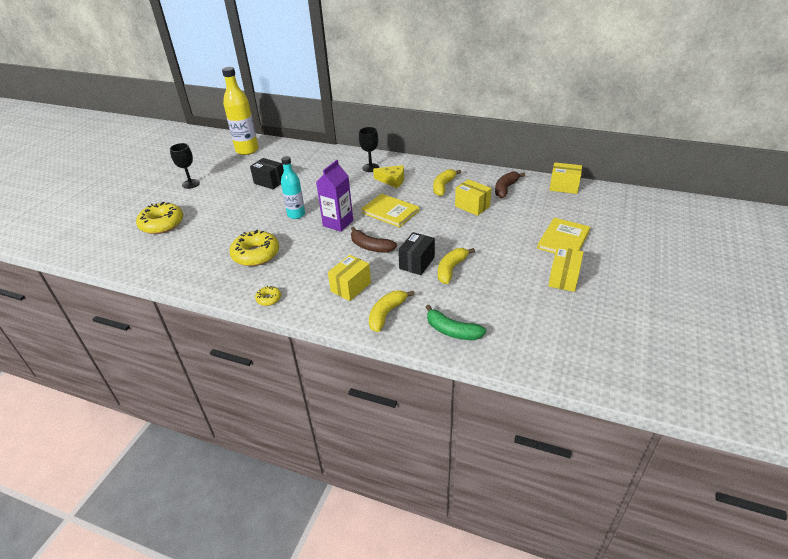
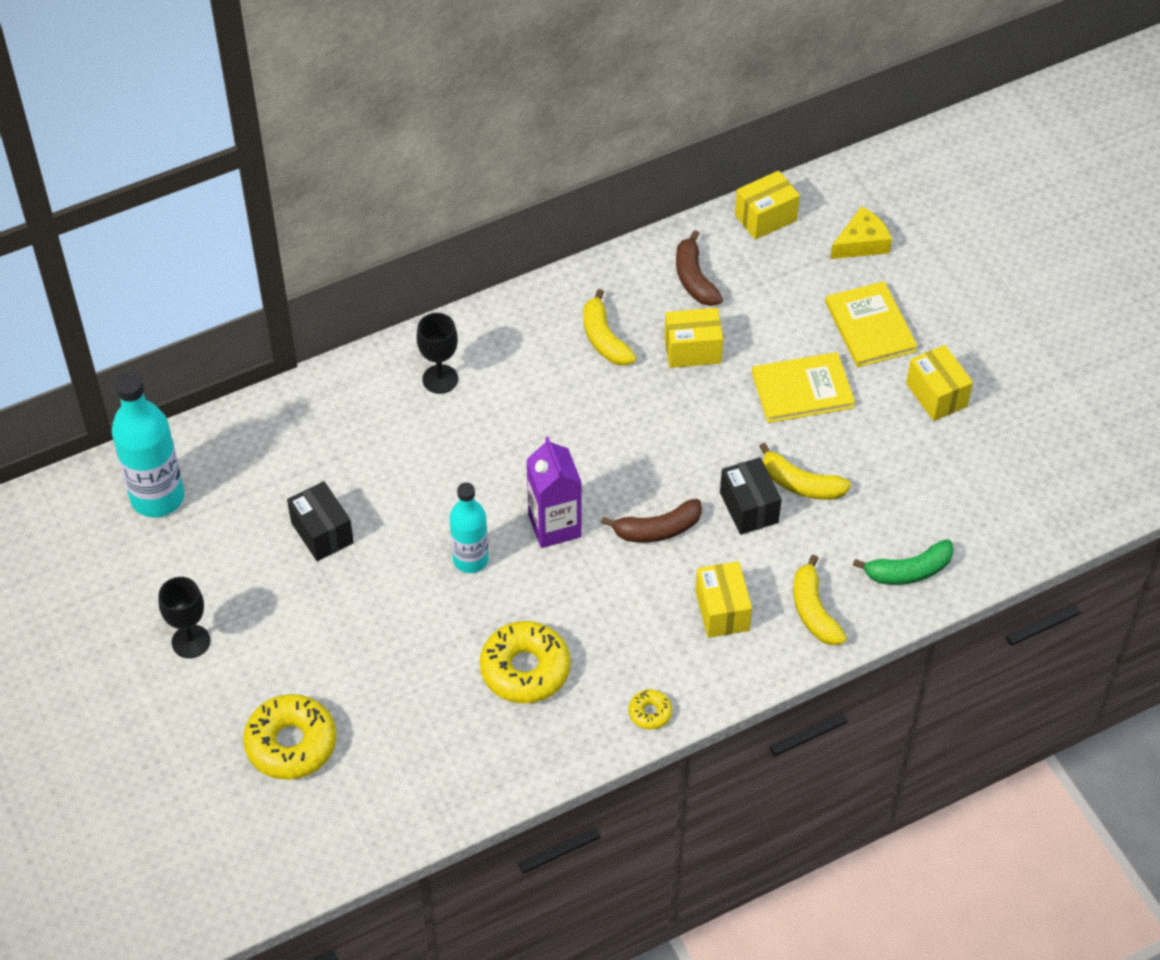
camera: 50 degrees left, 15 degrees up
yellow bottle [222,67,258,155] -> turquoise bottle [112,372,184,517]
black box [250,158,284,189] -> black box turned 75 degrees clockwise [287,481,354,561]
yellow book [361,193,419,228] -> yellow book moved to [752,352,855,423]
yellow cheese [373,165,404,188] -> yellow cheese moved to [830,206,892,259]
yellow banana [438,248,475,284] -> yellow banana turned 45 degrees counterclockwise [759,443,851,500]

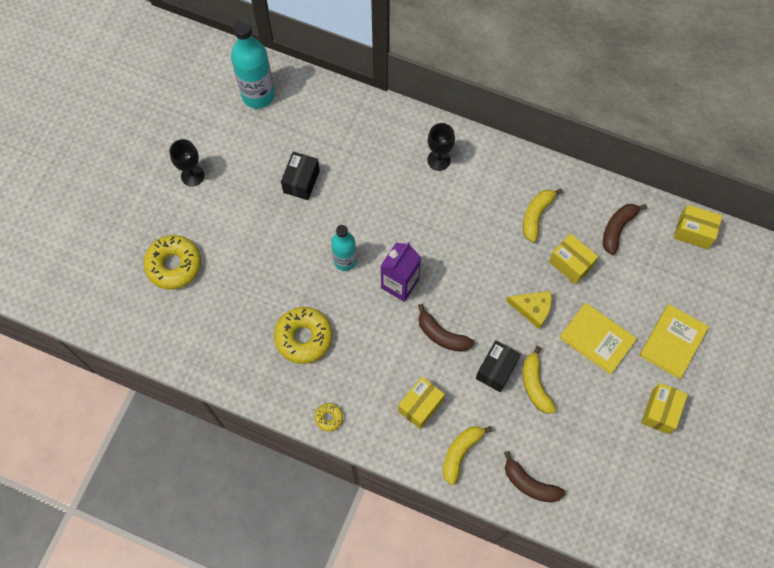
camera: 50 degrees right, 15 degrees up
yellow cheese [830,206,892,259] -> yellow cheese moved to [506,291,552,329]
green banana [853,539,954,585] -> brown banana [504,451,566,503]

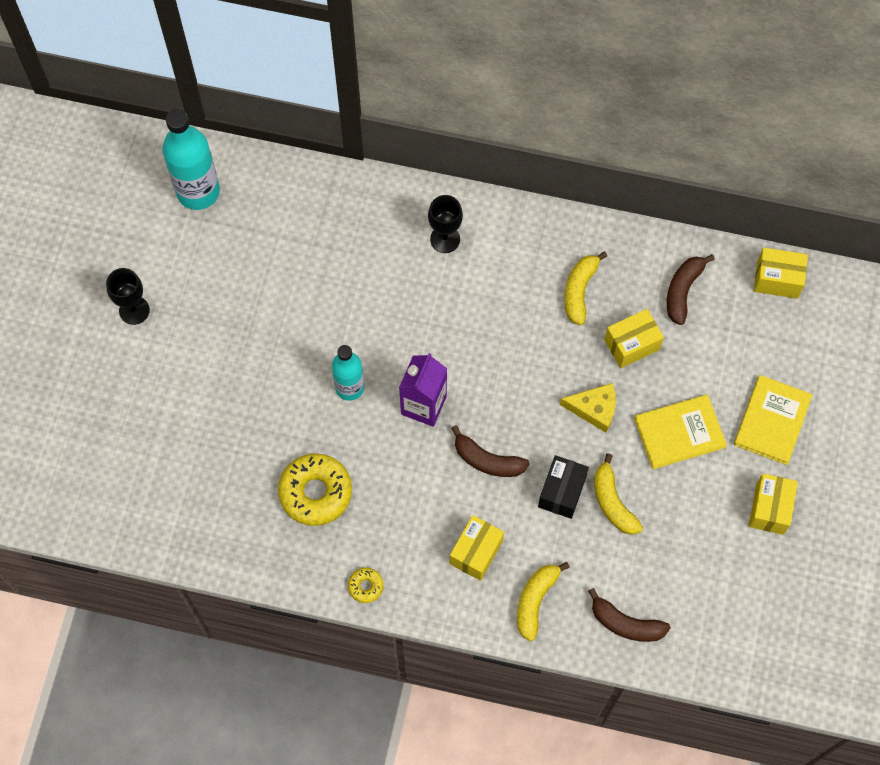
camera: 10 degrees left, 0 degrees up
yellow donut [143,235,201,290] -> none
black box [281,151,320,200] -> none
yellow box [549,234,598,285] -> yellow box turned 60 degrees counterclockwise [604,309,664,368]
yellow book [559,303,637,375] -> yellow book turned 45 degrees counterclockwise [634,395,727,469]

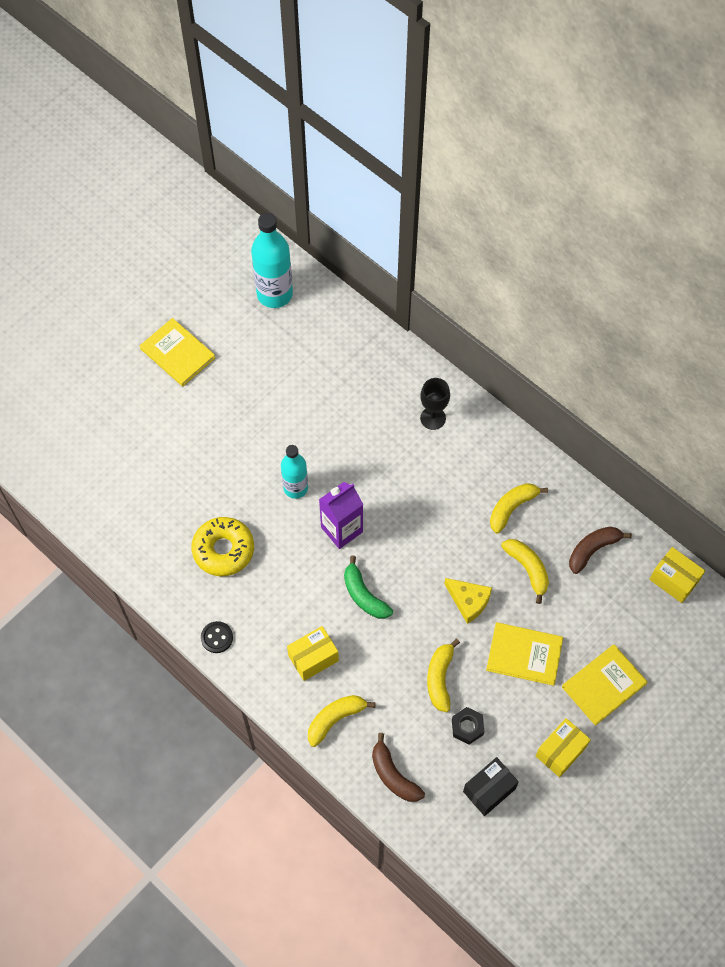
camera: 30 degrees right, 5 degrees down
black goblet [106,268,150,325] -> yellow book [140,318,215,386]
yellow donut [348,568,384,603] -> black button [201,621,233,653]
brown banana [451,425,530,477] -> green banana [344,556,393,619]
black box [538,455,589,519] -> black box moved to [463,757,519,816]
yellow box [604,309,664,368] -> yellow banana [501,539,549,604]
none -> black nut [452,707,484,745]

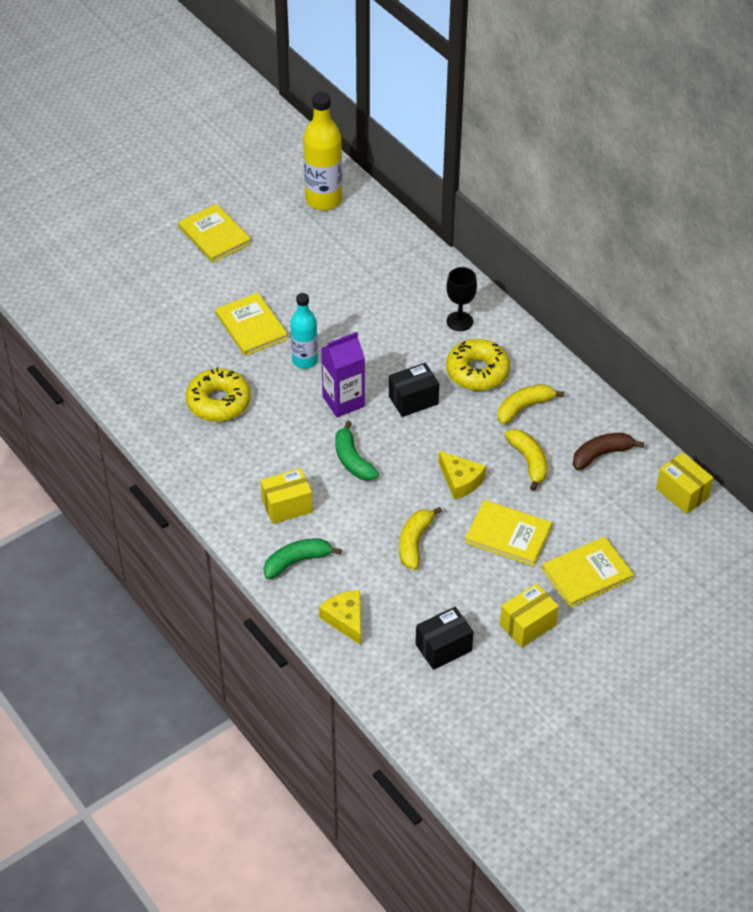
camera: 10 degrees right, 15 degrees down
black button [201,621,233,653] -> none
turquoise bottle [251,213,293,308] -> yellow bottle [303,92,342,210]
yellow banana [308,695,376,747] -> green banana [263,538,342,579]
brown banana [372,733,425,802] -> yellow cheese [319,590,361,645]
black nut [452,707,484,745] -> none
none -> yellow book [215,293,288,356]
none -> black box [389,363,439,417]
none -> yellow donut [446,339,510,391]

